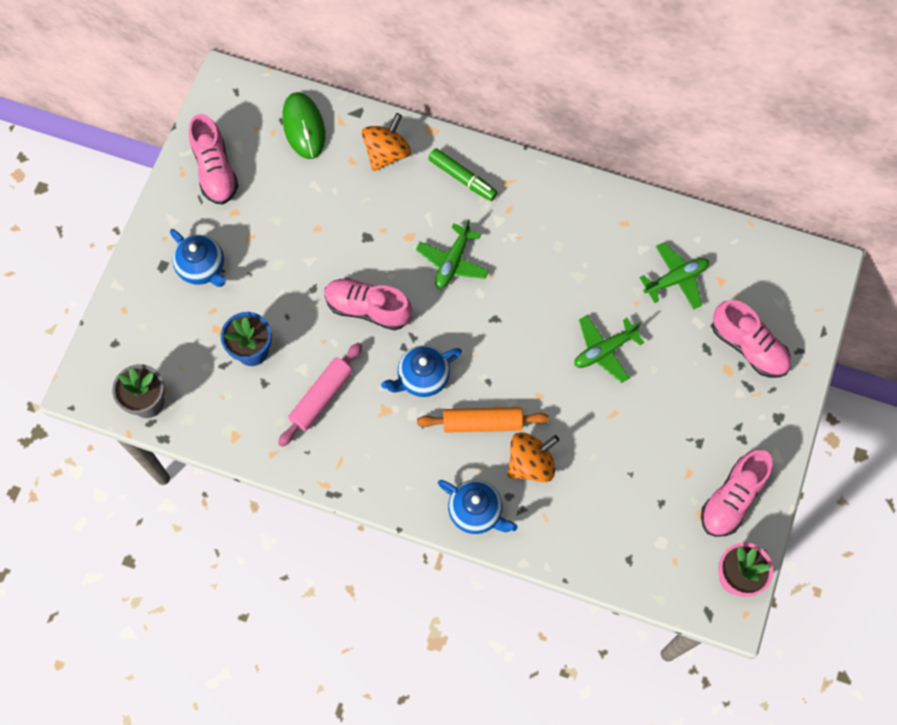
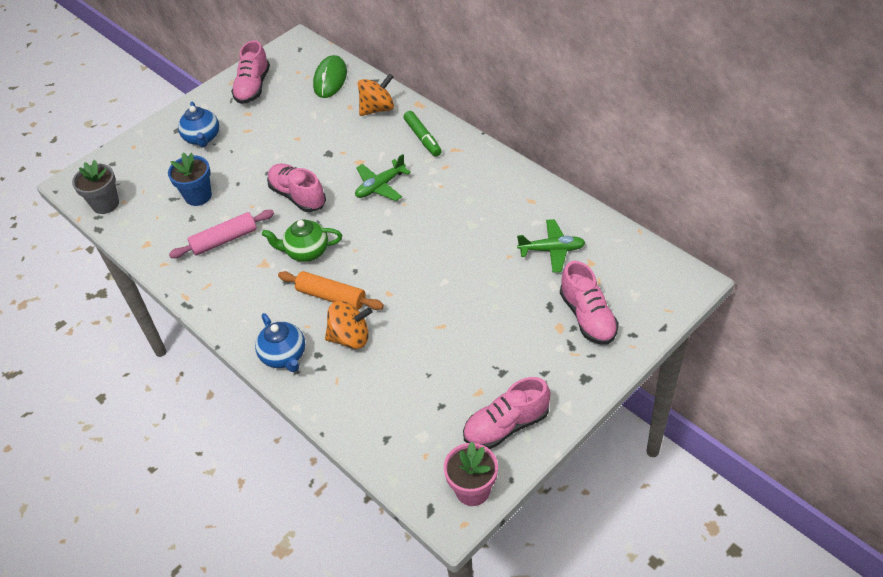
camera: 30 degrees right, 20 degrees down
blue teapot [381,345,462,397] -> green teapot [262,219,342,262]
green plane [574,315,644,383] -> none

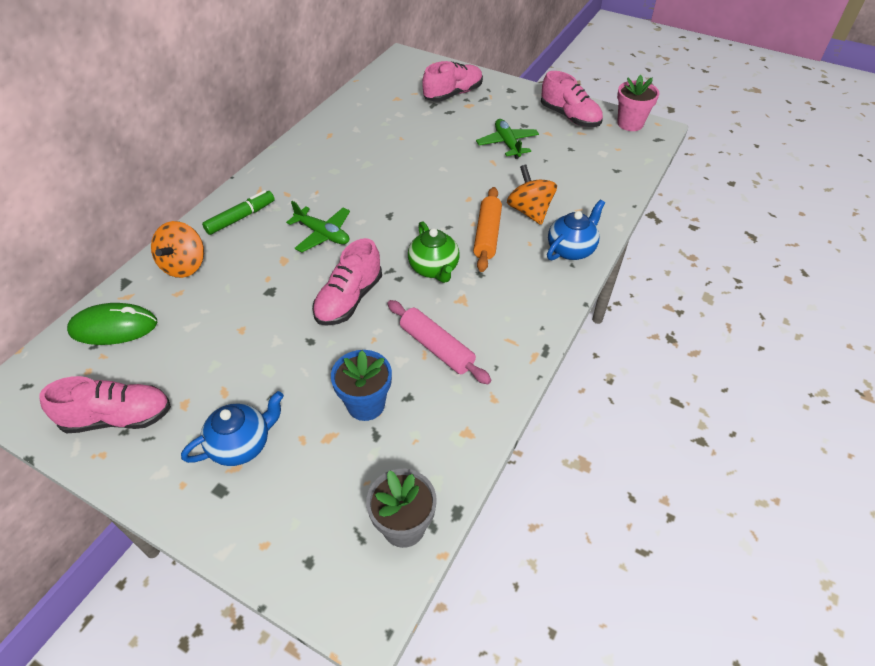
camera: 110 degrees left, 0 degrees up
orange spinning top [358,73,394,116] -> orange spinning top turned 120 degrees counterclockwise [151,221,204,278]
green plane [517,219,586,273] -> green plane moved to [476,119,539,159]

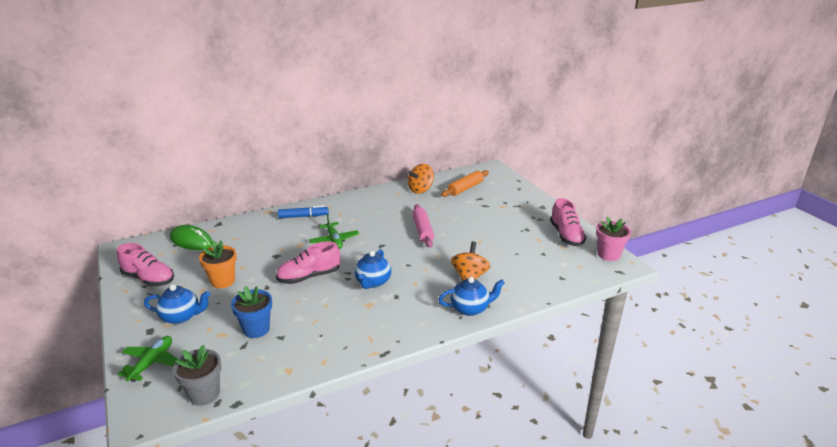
camera: 35 degrees right, 20 degrees down
orange spinning top [151,221,204,278] -> orange spinning top moved to [408,164,434,194]
green marker [202,190,275,235] -> blue marker [278,205,329,218]
pink rolling pin [387,300,491,384] -> pink rolling pin moved to [412,204,434,248]
green teapot [408,221,460,283] -> blue teapot [354,249,391,289]
pink shoe [422,61,483,102] -> none
orange rolling pin [473,187,502,272] -> orange rolling pin moved to [441,170,489,197]
green plane [476,119,539,159] -> green plane moved to [117,336,178,382]
none -> orange flower pot [199,240,237,288]

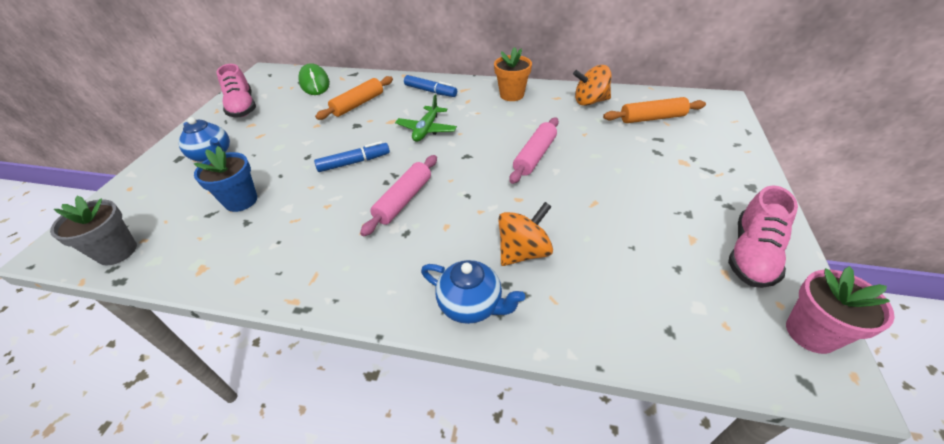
camera: 40 degrees right, 15 degrees up
green plane [117,336,178,382] -> none
orange flower pot [199,240,237,288] -> orange flower pot moved to [494,47,532,101]
pink shoe [276,241,340,284] -> blue marker [314,141,390,172]
blue teapot [354,249,391,289] -> pink rolling pin [360,155,437,236]
none -> orange rolling pin [315,76,393,120]

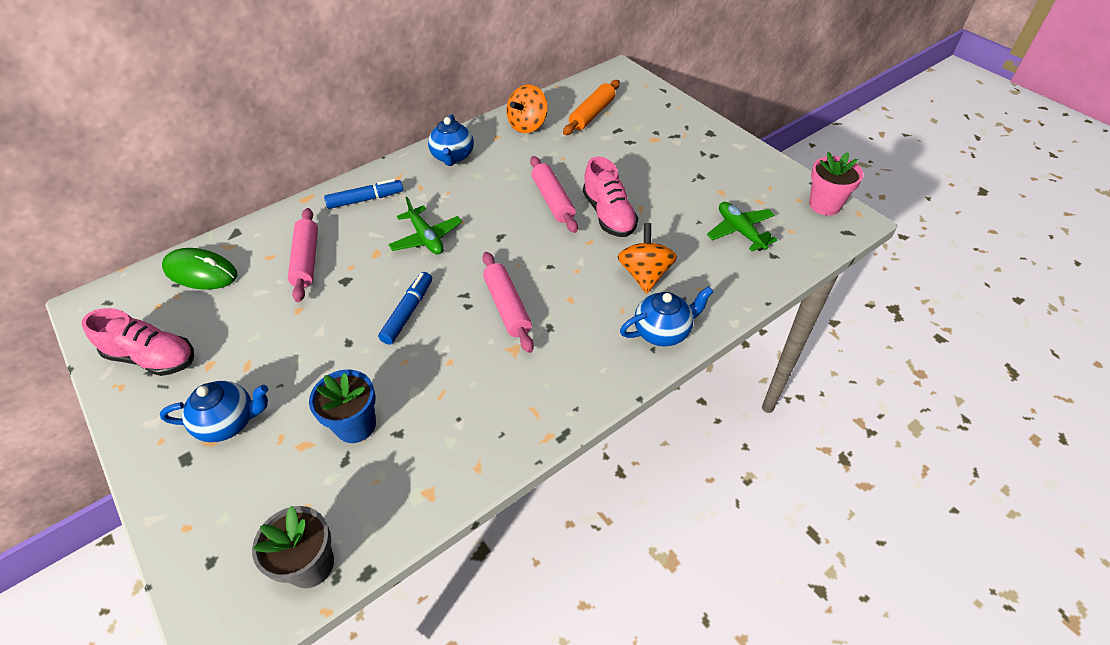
camera: 50 degrees left, 5 degrees up
orange rolling pin [315,76,393,120] -> pink rolling pin [288,208,318,302]
orange flower pot [494,47,532,101] -> blue teapot [428,114,474,166]
pink shoe [728,185,798,288] -> pink shoe moved to [583,156,638,237]
none -> green plane [707,202,778,251]

